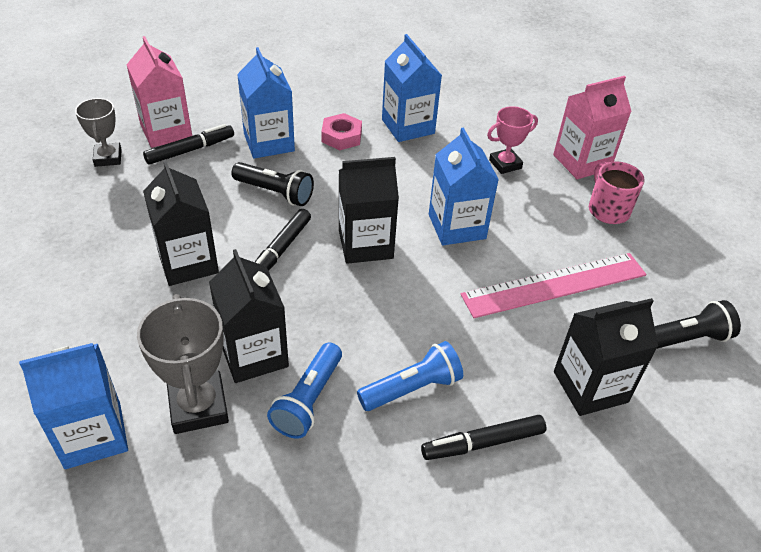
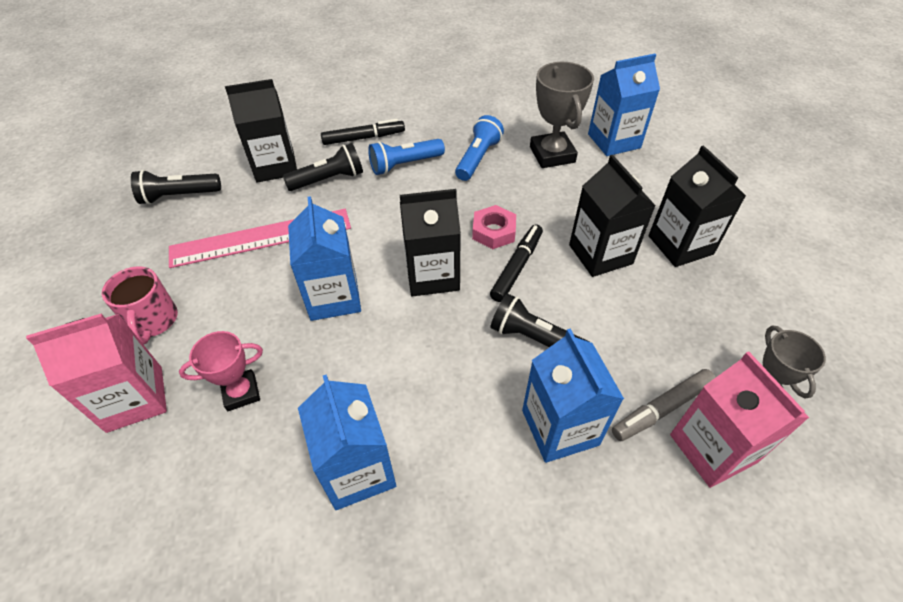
camera: 175 degrees left, 5 degrees up
black marker [143,124,234,164] -> grey marker [612,369,716,441]
black carton [209,249,289,383] -> black carton moved to [648,145,746,267]
pink nut [321,113,362,150] -> pink nut moved to [472,205,516,249]
none -> black flashlight [283,143,363,191]

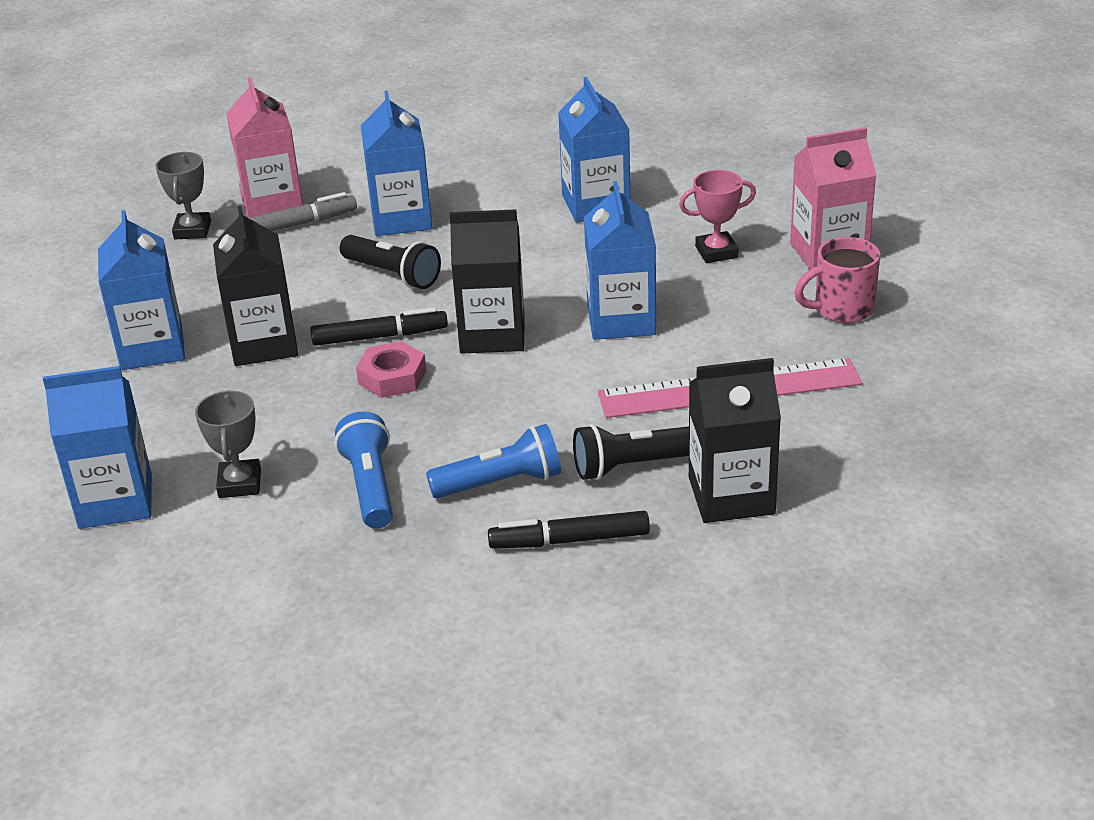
camera: 170 degrees left, 15 degrees down
pink mug [102,266,178,344] -> pink mug turned 105 degrees counterclockwise [794,237,880,323]
black flashlight [131,170,221,205] -> none
blue flashlight [455,115,504,181] -> blue flashlight turned 135 degrees clockwise [335,411,393,529]
black marker [490,224,543,302] -> black marker turned 135 degrees counterclockwise [310,307,448,346]
grey trophy [530,62,594,168] -> grey trophy [195,390,261,498], size x0.64
black carton [648,145,746,267] -> blue carton [98,210,185,370]

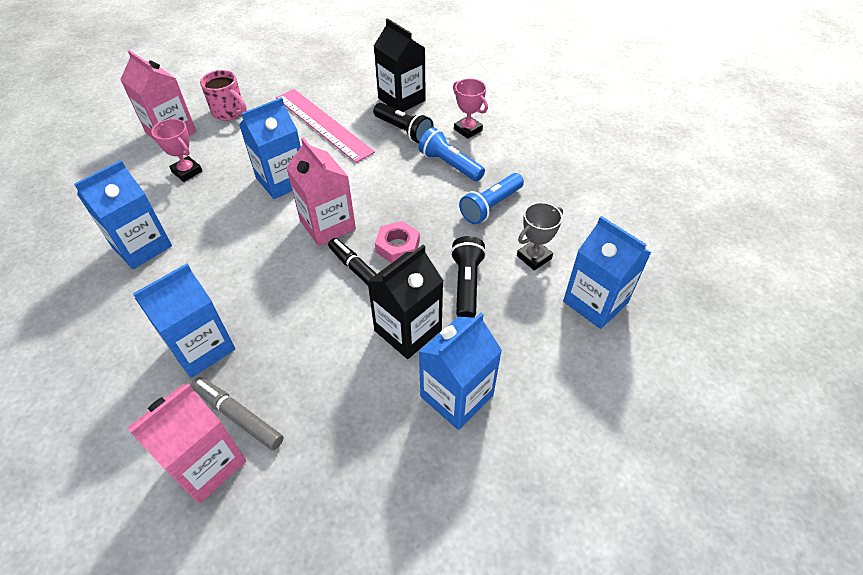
camera: 125 degrees left, 15 degrees up
grey trophy [155,152,211,239] -> none
black flashlight [340,235,441,289] -> black flashlight moved to [451,236,486,318]
black carton [449,209,525,354] -> pink carton [286,137,356,246]
black marker [488,511,650,549] -> pink trophy [453,78,488,139]

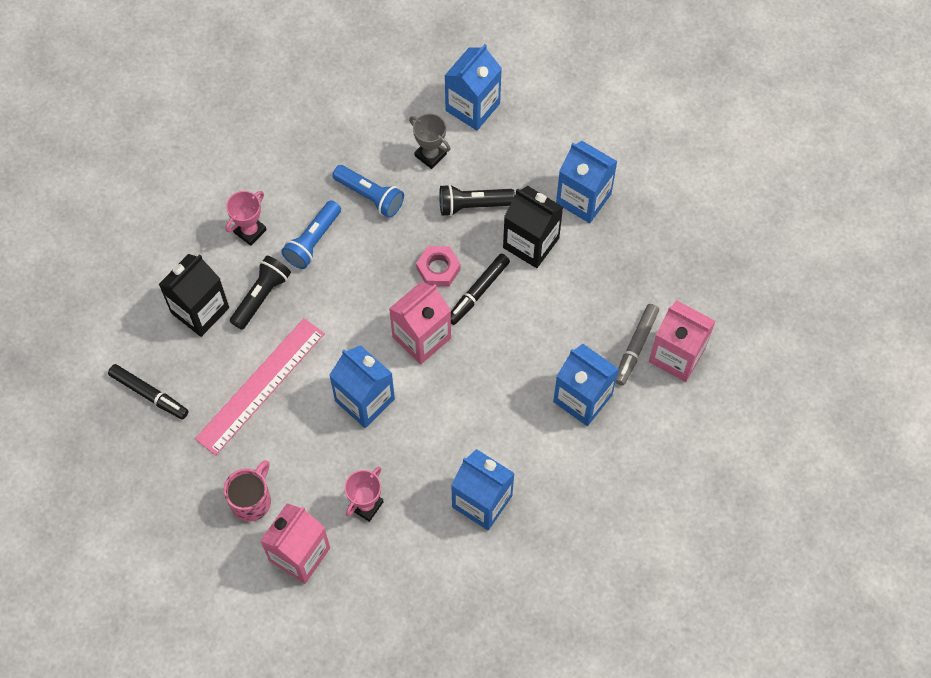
camera: 100 degrees left, 15 degrees up
none -> black marker [108,364,189,420]

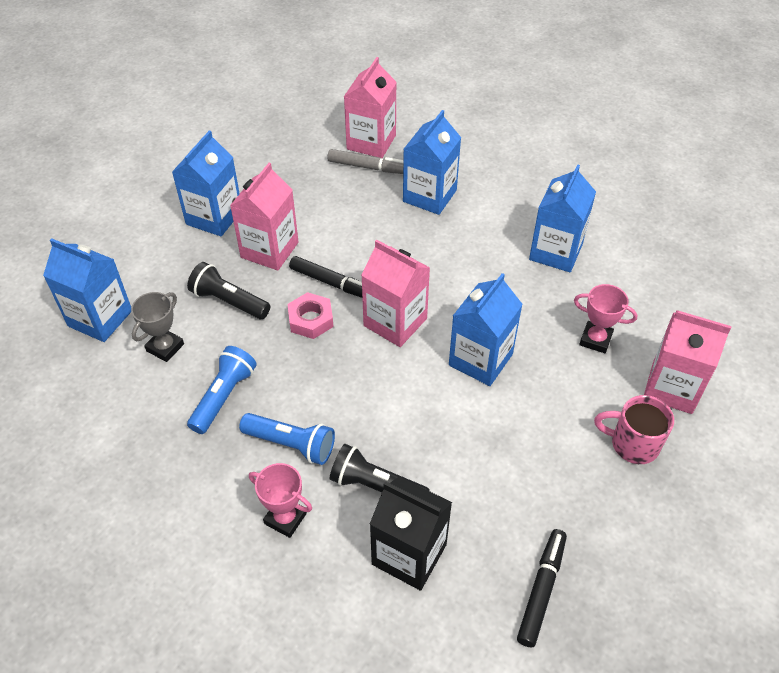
camera: 100 degrees left, 15 degrees down
pink ruler [195,318,325,456] -> none
black flashlight [439,184,515,217] -> black flashlight turned 135 degrees clockwise [187,262,270,319]
black carton [503,186,563,268] -> pink carton [230,163,299,271]

